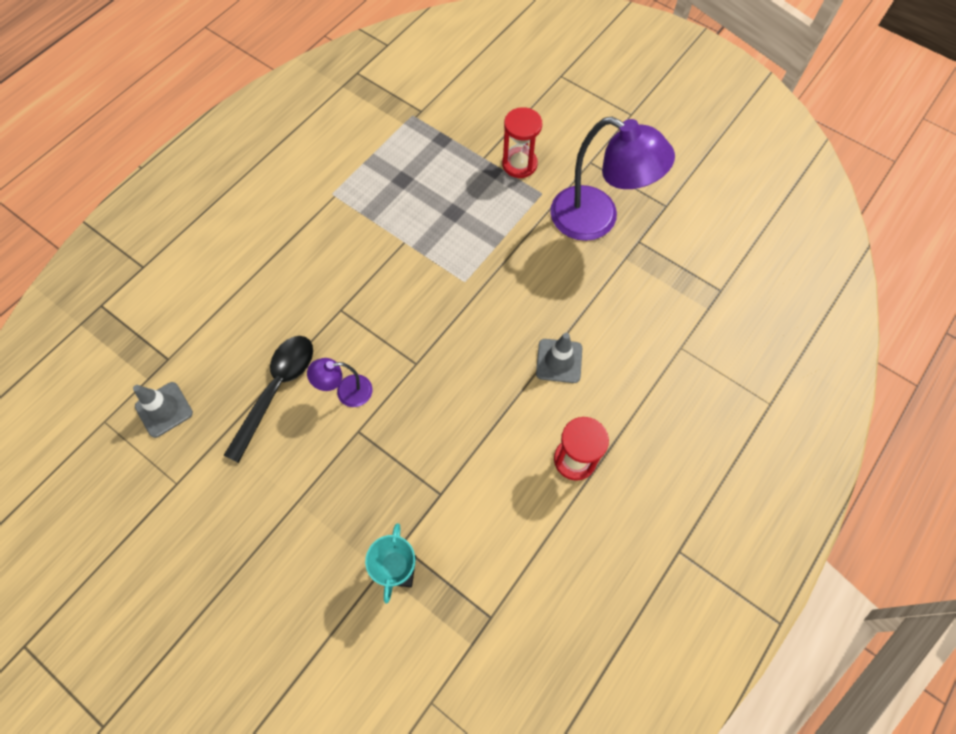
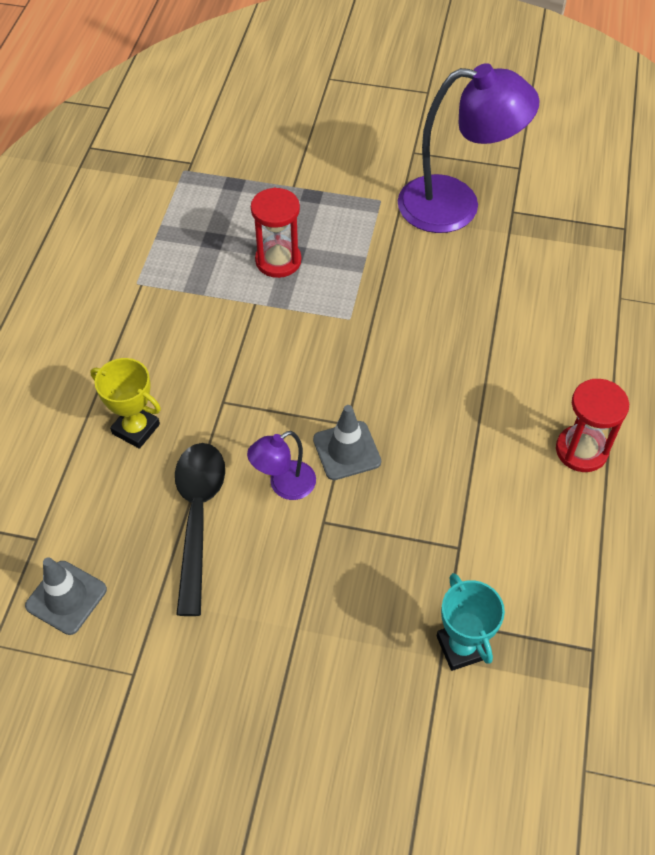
camera: 25 degrees left, 10 degrees down
red hourglass [502,107,542,178] -> red hourglass moved to [251,188,301,278]
grey traffic cone [536,333,582,383] -> grey traffic cone moved to [313,405,381,480]
none -> yellow trophy [90,358,161,449]

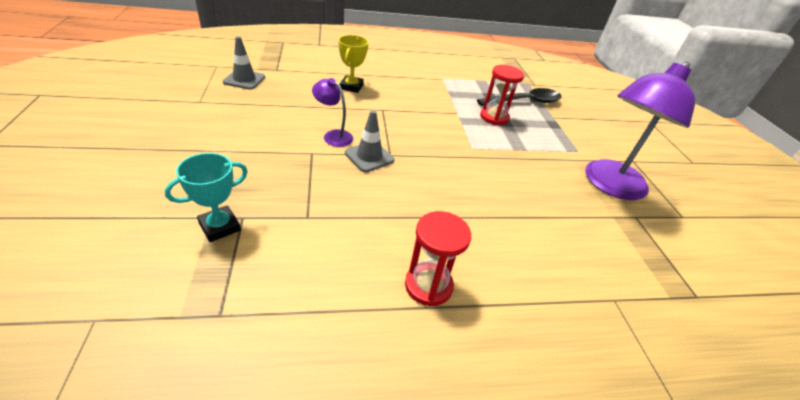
camera: 65 degrees right, 15 degrees down
black spoon [175,443,225,616] -> black spoon moved to [477,88,562,106]
purple lamp [398,63,540,233] -> purple lamp turned 60 degrees clockwise [585,62,695,200]

